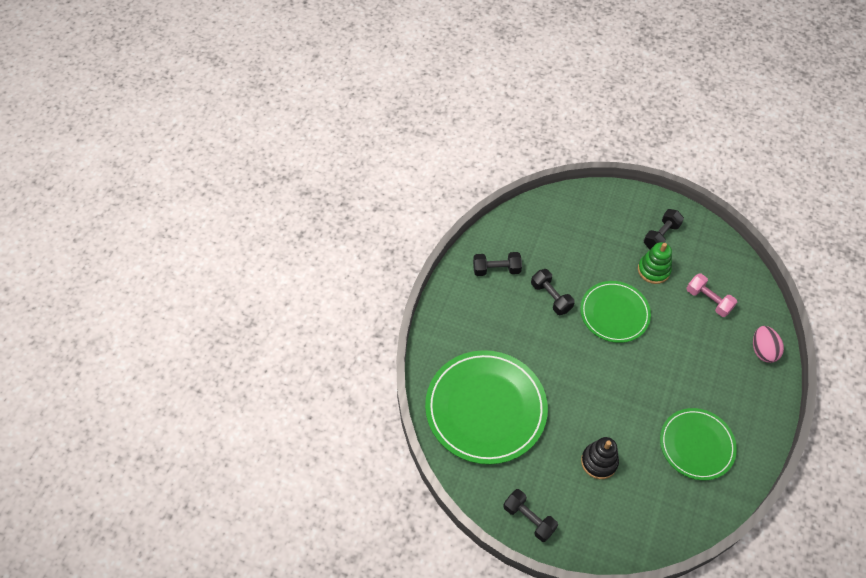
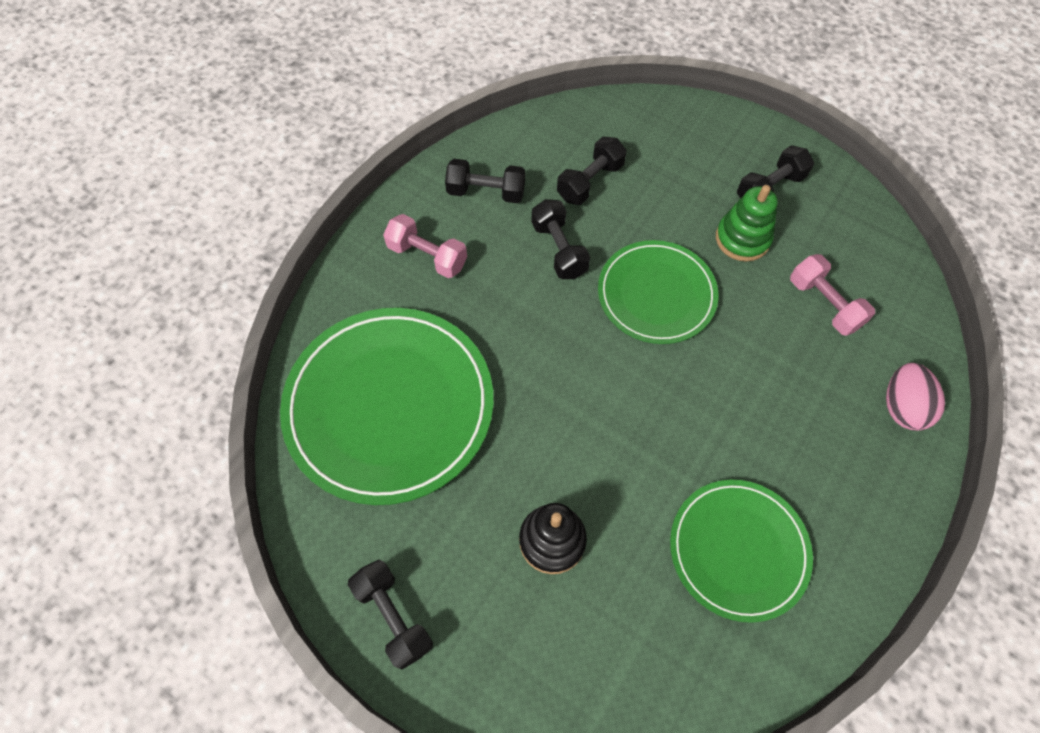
camera: 15 degrees right, 5 degrees up
none -> pink dumbbell [383,214,467,278]
none -> black dumbbell [557,137,627,205]

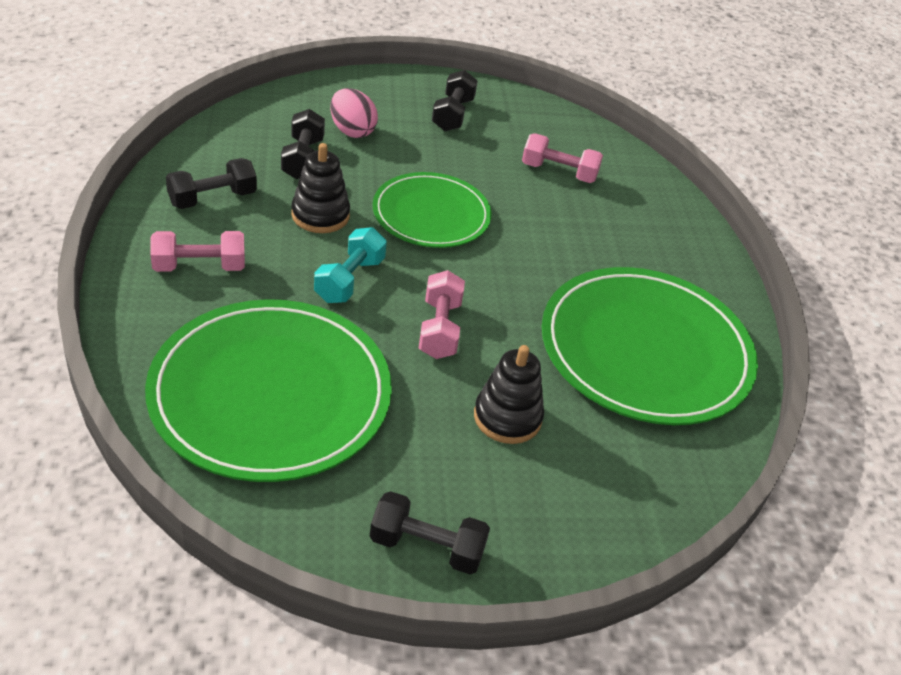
camera: 45 degrees left, 20 degrees down
black dumbbell [532,199,590,279] -> black stacking toy [291,143,350,233]
green plate [670,480,813,623] -> green plate [542,267,758,425], size x1.63
green stacking toy [716,185,778,262] -> none
pink egg [886,363,945,431] -> pink egg moved to [330,88,378,138]
none -> turquoise dumbbell [314,227,387,303]
none -> pink dumbbell [419,270,465,359]

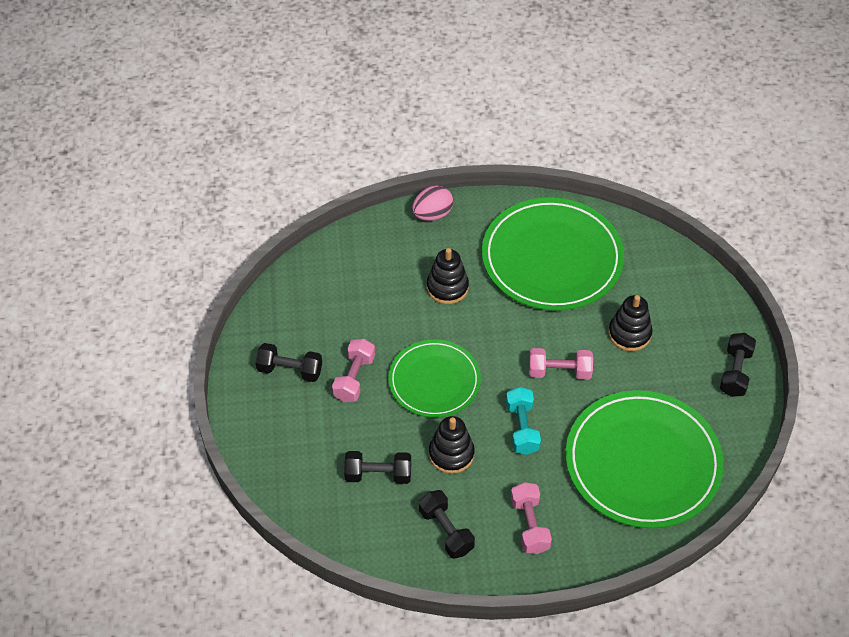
camera: 85 degrees left, 10 degrees up
turquoise dumbbell [314,227,387,303] -> turquoise dumbbell turned 60 degrees clockwise [506,387,541,455]
pink egg [330,88,378,138] -> pink egg moved to [412,186,453,221]
pink dumbbell [522,133,603,183] -> pink dumbbell moved to [332,339,375,402]
none -> black stacking toy [427,248,469,304]

